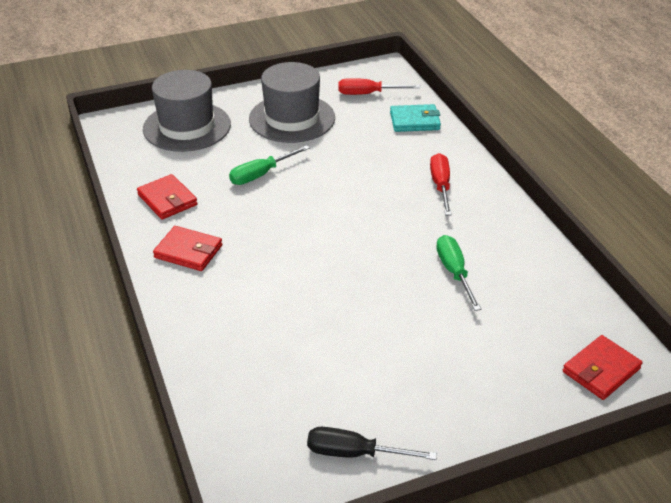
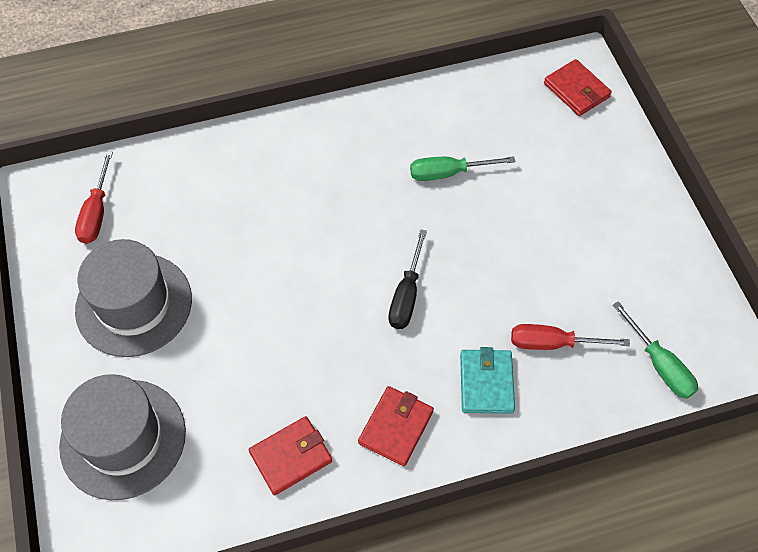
camera: 85 degrees left, 20 degrees up
green screwdriver [229,145,310,185] -> green screwdriver moved to [613,301,698,399]
black screwdriver [307,427,437,460] -> black screwdriver moved to [388,229,427,329]
turquoise wallet [390,104,441,132] -> turquoise wallet moved to [460,347,515,414]
red screwdriver [430,153,452,215] -> red screwdriver moved to [511,324,630,350]

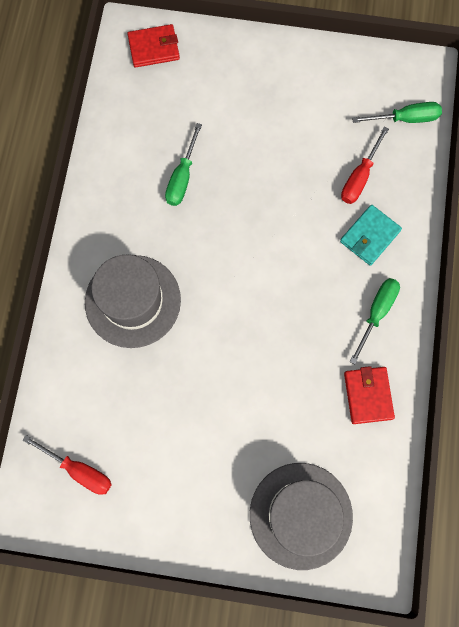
camera: 65 degrees left, 15 degrees up
grey hat [75,239,192,357] -> grey hat moved to [85,255,181,348]
red wallet [358,386,434,466] -> green screwdriver [349,278,400,364]
black screwdriver [388,229,427,329] -> none
turquoise wallet [460,347,515,414] -> turquoise wallet turned 75 degrees counterclockwise [340,205,402,266]

